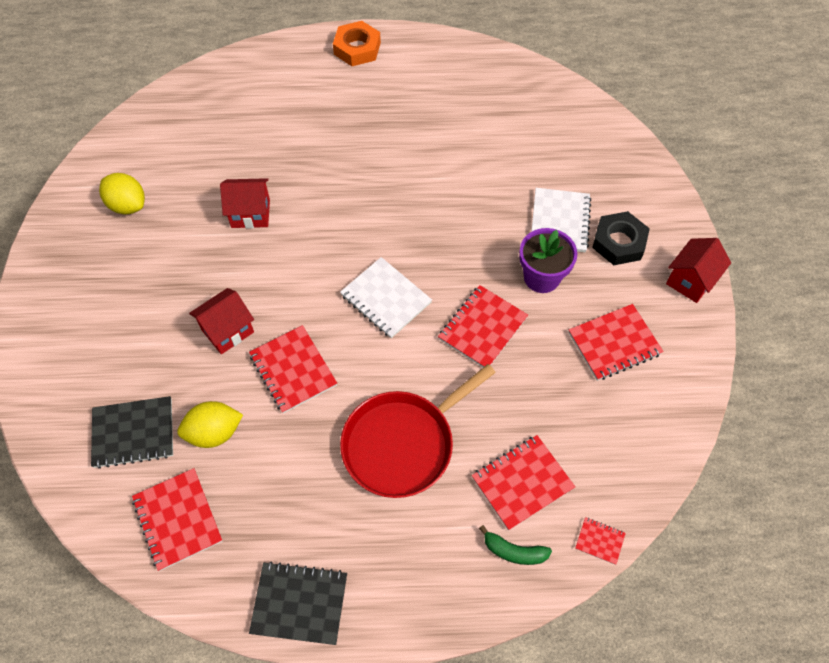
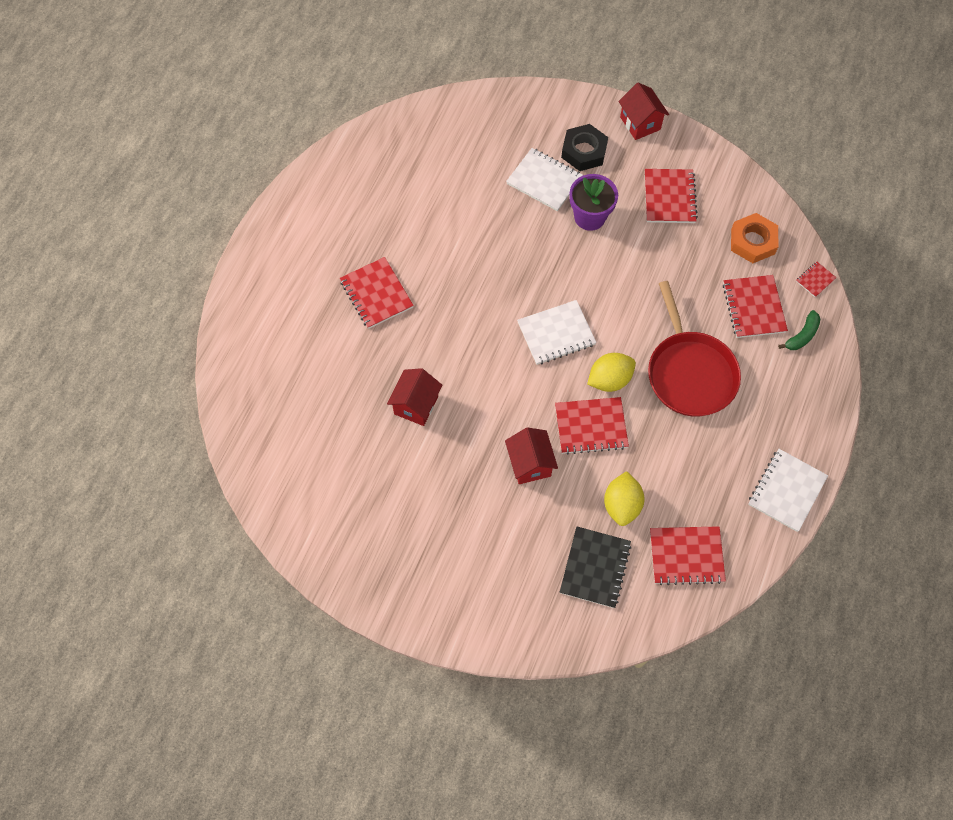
camera: 65 degrees left, 5 degrees up
yellow lemon [99,173,145,215] -> yellow lemon moved to [587,353,636,392]
black notebook [249,561,347,645] -> white notebook [748,449,828,532]
orange nut [333,21,381,66] -> orange nut moved to [731,213,778,263]
red notebook [438,285,528,367] -> red notebook moved to [340,257,414,329]

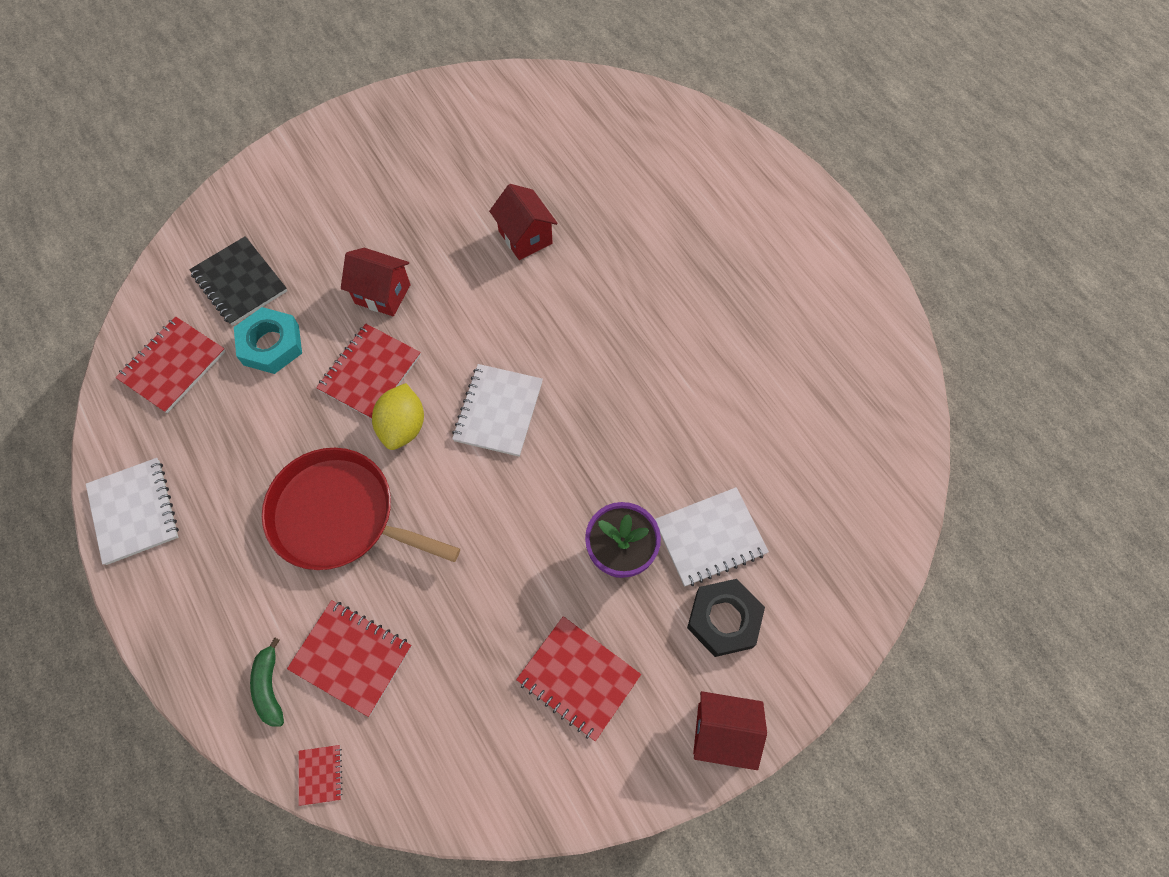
camera: 125 degrees right, 0 degrees up
red notebook [340,257,414,329] -> none
yellow lemon [604,471,645,526] -> turquoise nut [234,307,302,374]
orange nut [731,213,778,263] -> none

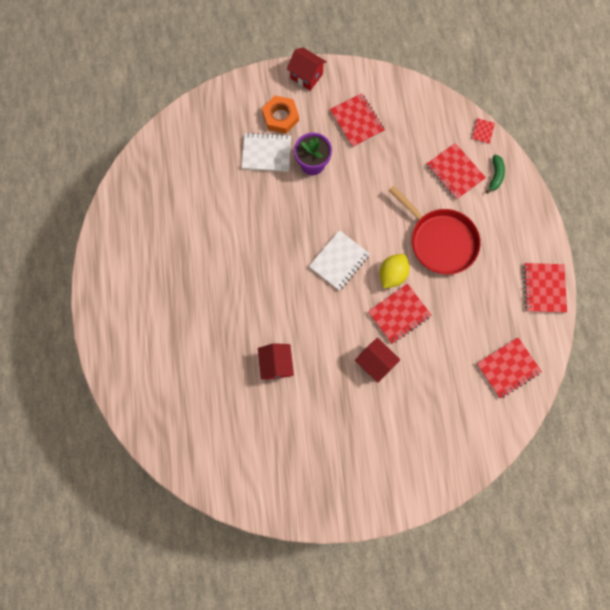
camera: 155 degrees left, 10 degrees up
white notebook [86,458,179,565] -> red notebook [523,263,567,313]
black notebook [189,236,287,326] -> none
turquoise nut [234,307,302,374] -> none
black nut [687,579,765,657] -> orange nut [262,96,299,134]

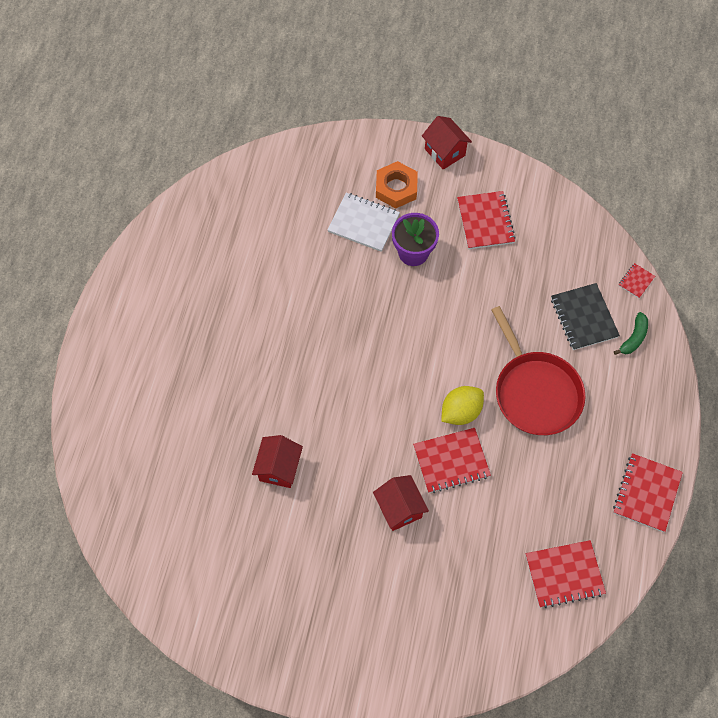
camera: 20 degrees right, 10 degrees down
white notebook [309,230,370,291] -> none
red notebook [426,143,486,200] -> black notebook [551,283,620,350]

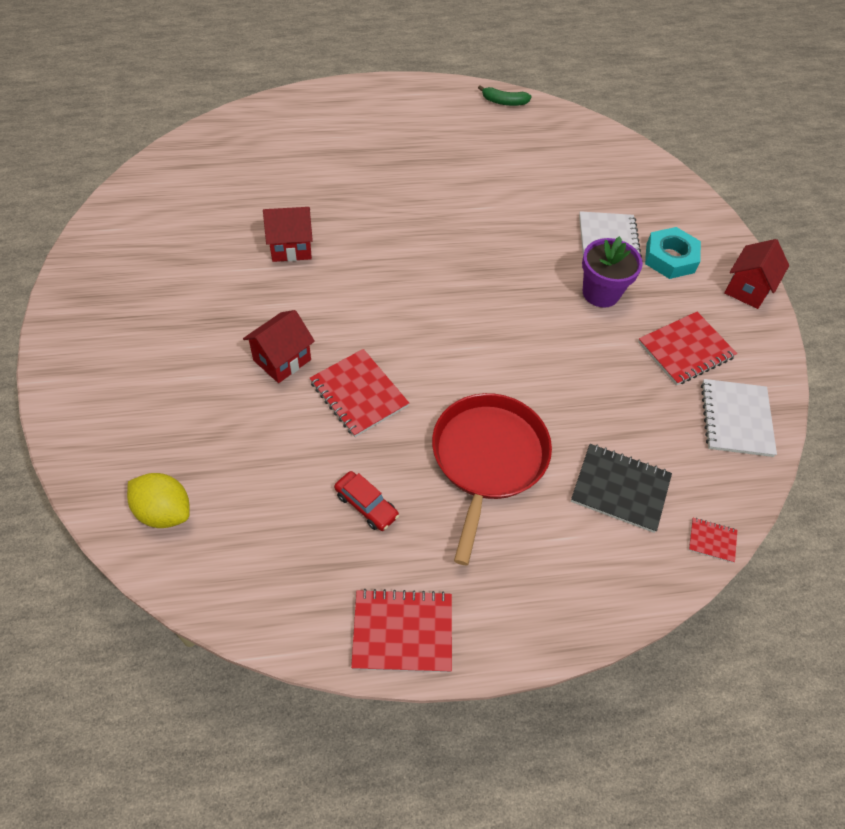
camera: 65 degrees right, 10 degrees down
orange nut [376,161,418,209] -> turquoise nut [645,227,701,279]
yellow lemon [441,386,484,425] -> yellow lemon moved to [127,473,190,528]
red pan [491,306,585,435] -> red pan turned 150 degrees clockwise [432,393,552,565]
red notebook [526,540,606,608] -> none
black notebook [551,283,620,350] -> black notebook turned 60 degrees clockwise [571,444,672,533]
green banana [614,312,648,355] -> green banana moved to [478,85,532,106]
none -> red car [334,471,399,531]
none -> white notebook [701,379,777,457]

